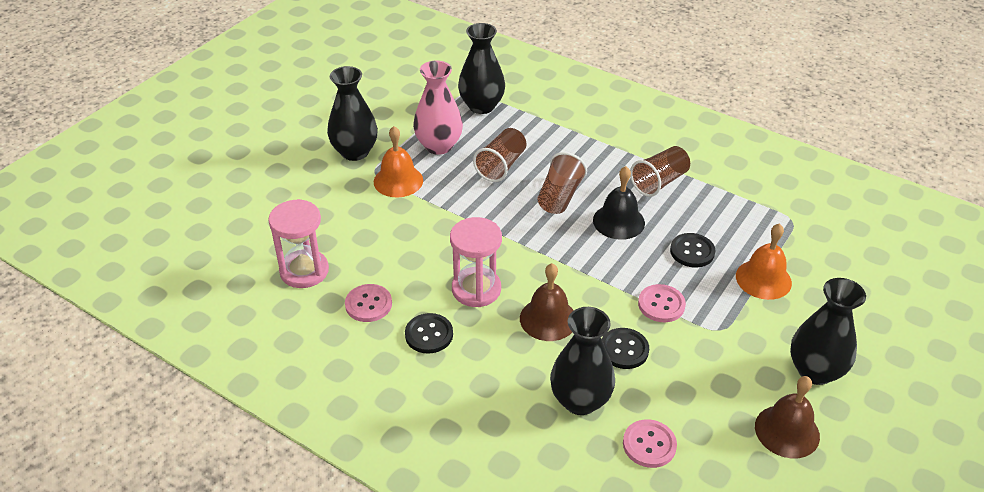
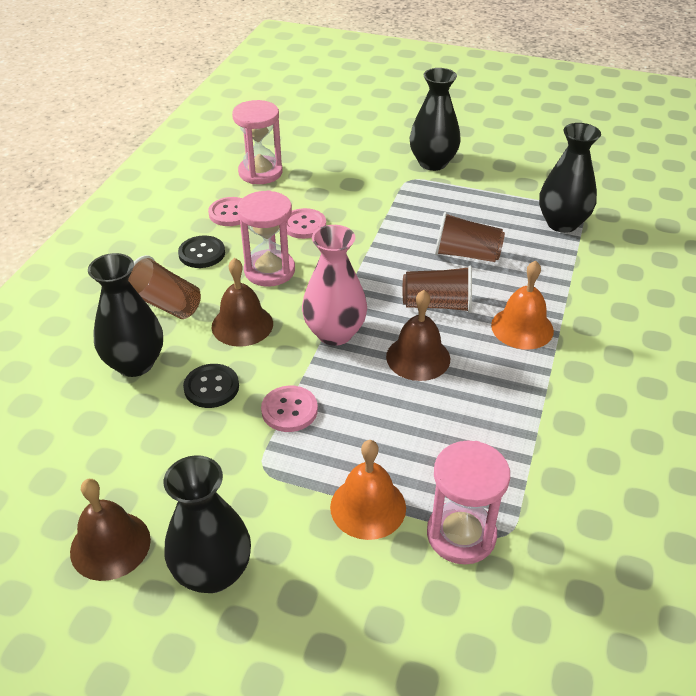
camera: 75 degrees right, 0 degrees up
orange bell [374,126,423,197] -> orange bell moved to [491,261,554,349]
pink vase [413,61,463,155] -> pink vase moved to [302,225,367,346]
black bell [593,166,645,240] -> brown bell [386,290,450,381]
pink button [623,419,677,468] -> pink button moved to [286,208,326,239]
brown cup [630,146,690,197] -> brown cup moved to [128,255,201,319]
black button [670,233,716,268] -> none
none -> pink hourglass [427,441,510,565]

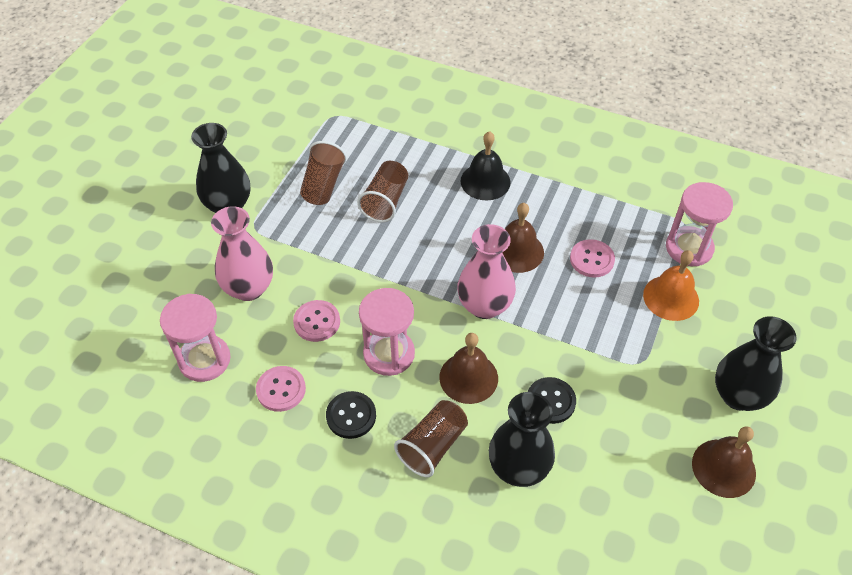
camera: 85 degrees left, 10 degrees up
pink button [261,385,318,432] -> pink button moved to [570,239,615,278]
brown cup [403,266,472,313] -> brown cup moved to [300,141,347,205]
orange bell [491,261,554,349] -> black bell [460,131,511,200]
black vase [539,123,601,233] -> none
none -> pink vase [211,206,273,301]

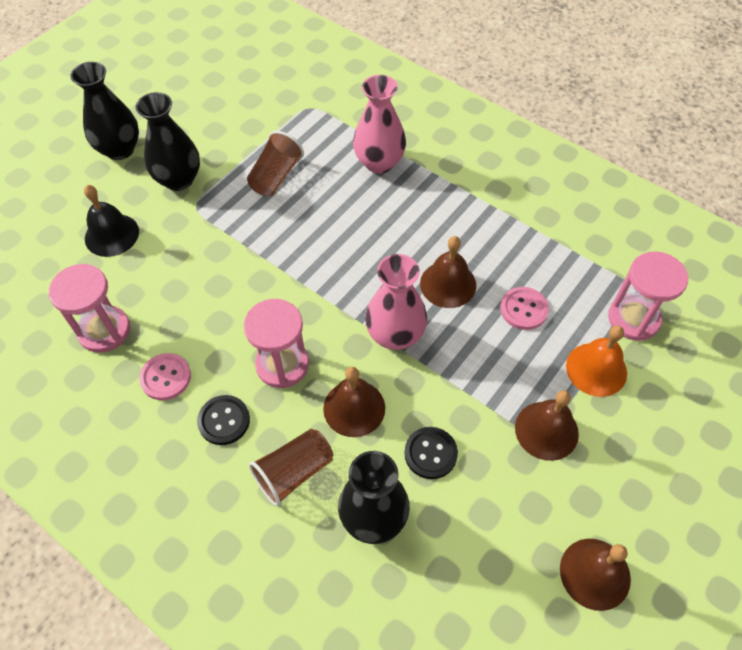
camera: 15 degrees right, 5 degrees up
pink vase [211,206,273,301] -> pink vase moved to [353,75,406,174]
pink button [293,300,340,342] -> none
brown cup [357,161,408,223] -> none
black bell [460,131,511,200] -> black bell moved to [84,185,139,257]
black vase [715,316,797,411] -> black vase moved to [70,62,139,160]
none -> brown bell [515,390,579,461]

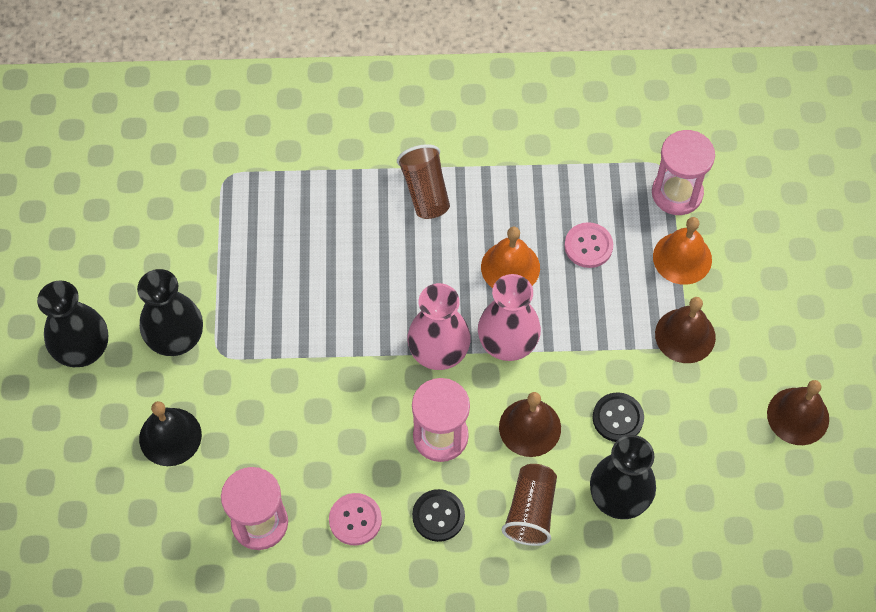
camera: 40 degrees left, 5 degrees up
brown cup [247,131,304,196] -> brown cup moved to [397,144,450,219]
pink vase [353,75,406,174] -> pink vase moved to [407,283,471,370]
brown bell [420,236,476,308] -> orange bell [481,227,540,288]

